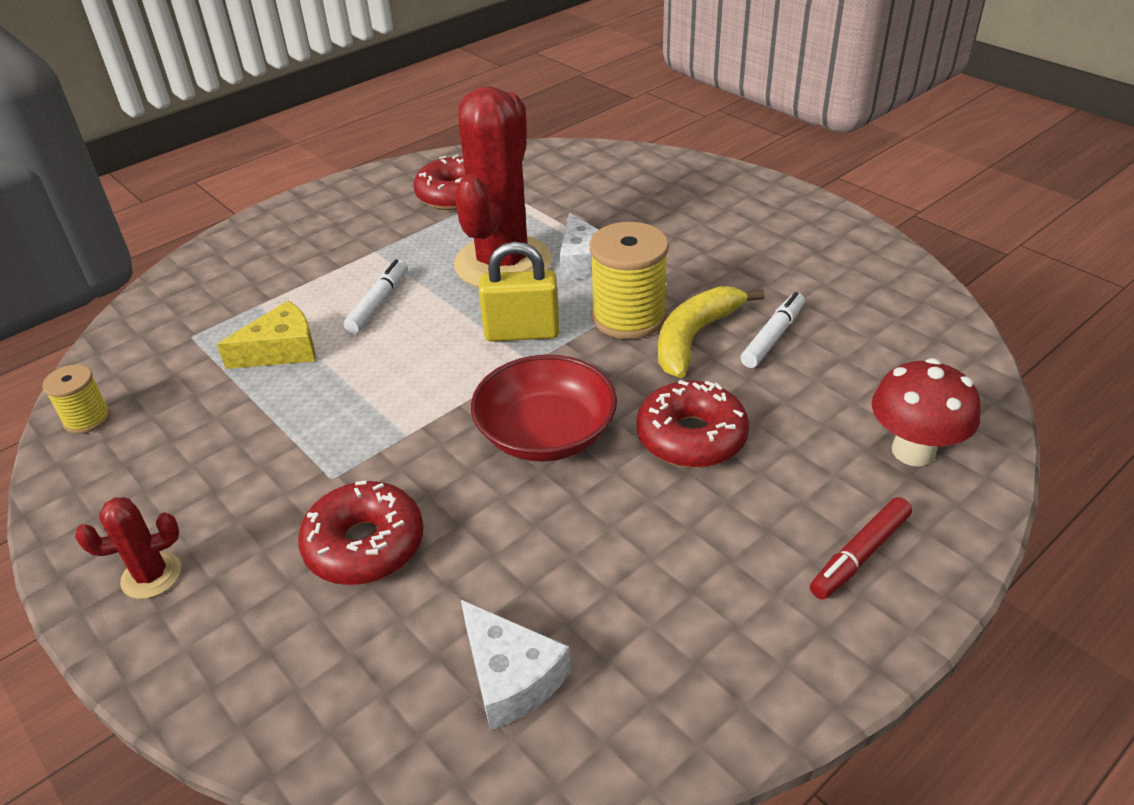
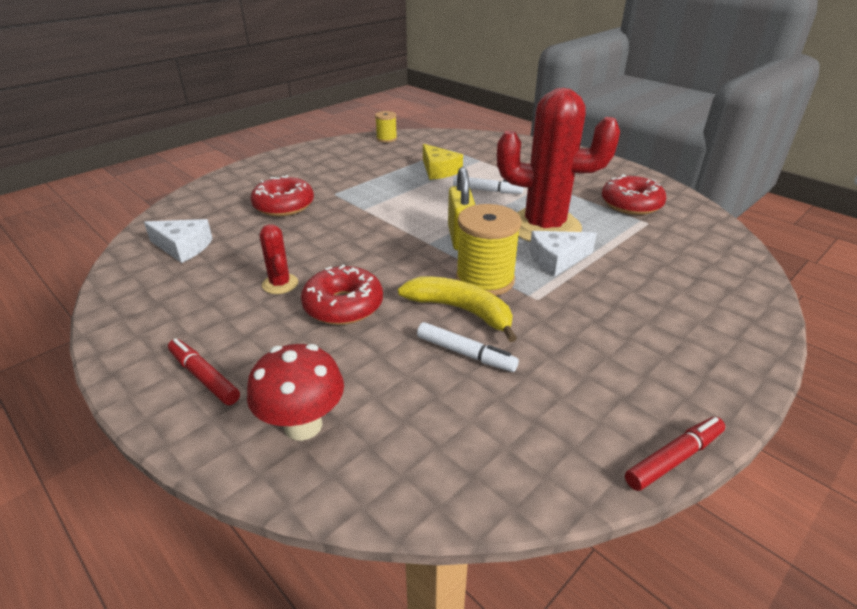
camera: 85 degrees right, 5 degrees down
red cactus [75,497,181,599] -> red cactus moved to [260,224,298,294]
white cheese [461,600,571,730] -> white cheese turned 120 degrees counterclockwise [144,219,213,263]
red bowl [471,355,617,462] -> none
none -> red marker [625,417,725,491]

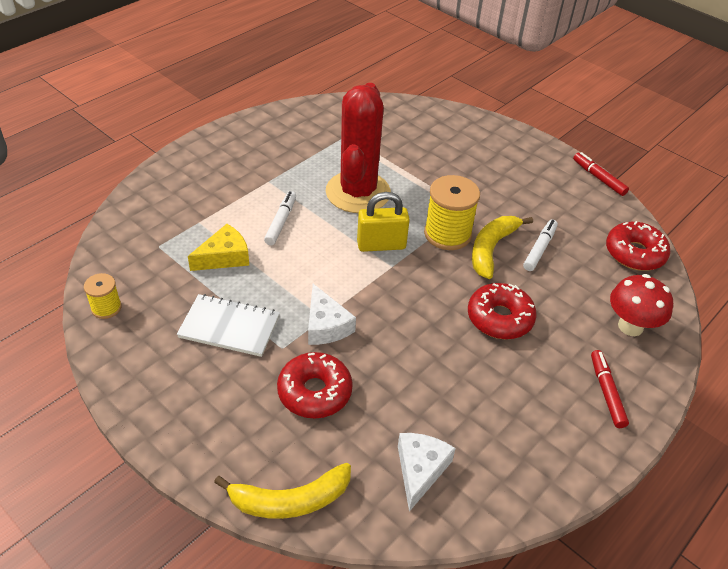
camera: 95 degrees left, 10 degrees up
red marker [168,339,240,405] -> red marker turned 135 degrees clockwise [591,350,629,428]
red cactus [260,224,298,294] -> none
white cheese [529,231,597,277] -> white cheese moved to [308,284,356,345]
red donut [602,174,666,215] -> red donut moved to [606,221,671,271]
none -> white notebook [177,294,280,357]
none -> yellow banana [214,463,351,519]

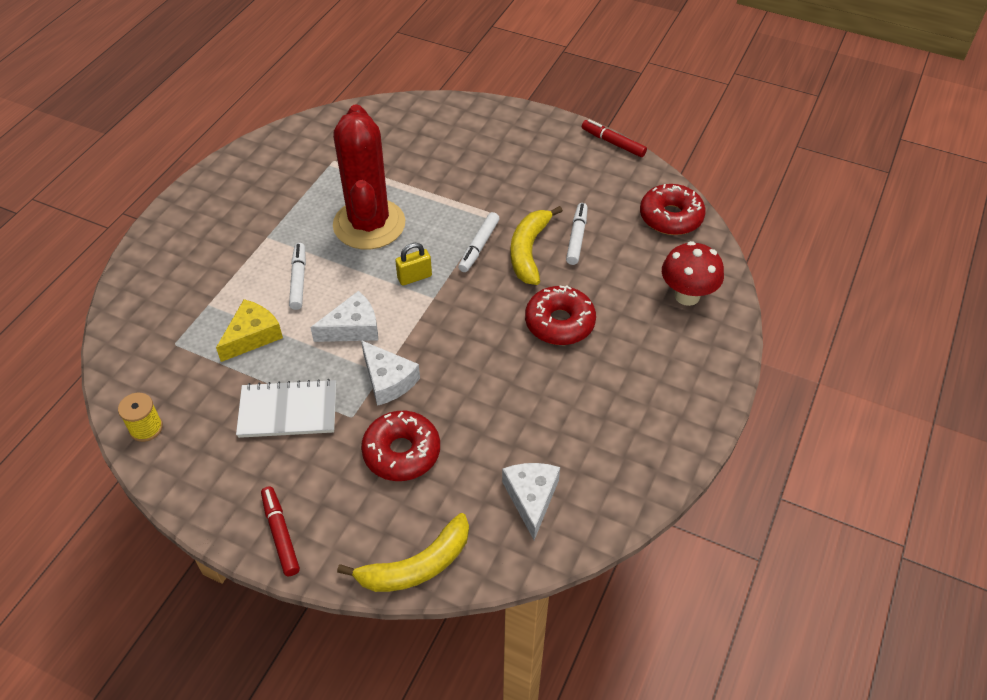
camera: 15 degrees left, 5 degrees up
yellow padlock [357,192,410,252] -> yellow padlock [395,243,432,286], size x0.64
yellow spool [424,175,480,250] -> white marker [458,212,500,272]
red marker [591,350,629,428] -> red marker moved to [261,486,300,576]
none -> white cheese [310,291,378,342]

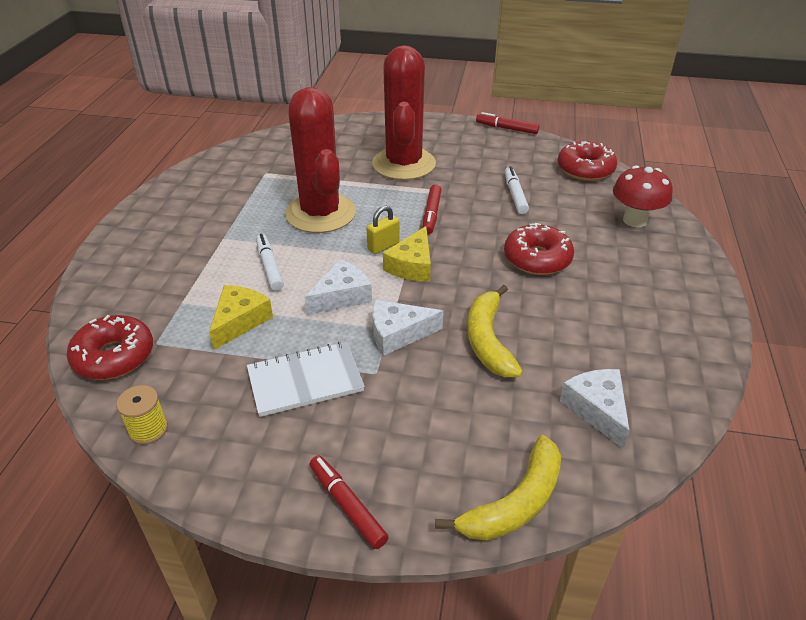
camera: 15 degrees left, 10 degrees down
white cheese [361,340,420,406] -> white cheese turned 135 degrees clockwise [373,300,443,356]
red donut [361,411,440,481] -> red donut moved to [67,315,153,380]
white marker [458,212,500,272] -> red marker [423,184,441,235]
yellow banana [511,206,563,285] -> yellow banana moved to [467,285,523,377]
none -> red cactus [372,45,436,180]
none -> yellow cheese [383,226,431,282]

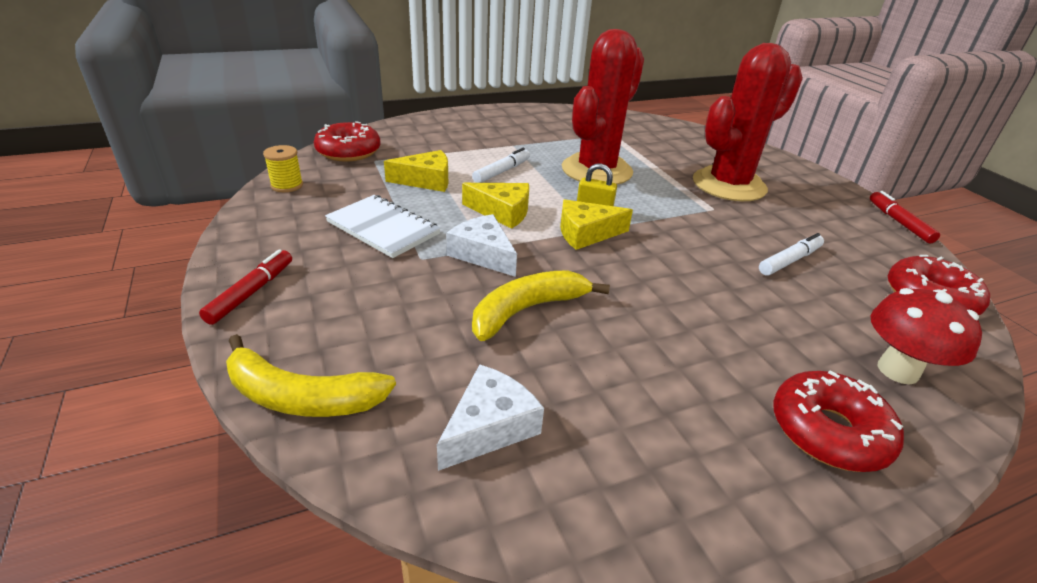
camera: 55 degrees right, 5 degrees down
white cheese [305,259,372,315] -> yellow cheese [462,183,529,229]
red marker [423,184,441,235] -> none
red donut [504,223,574,275] -> red donut moved to [773,370,904,472]

